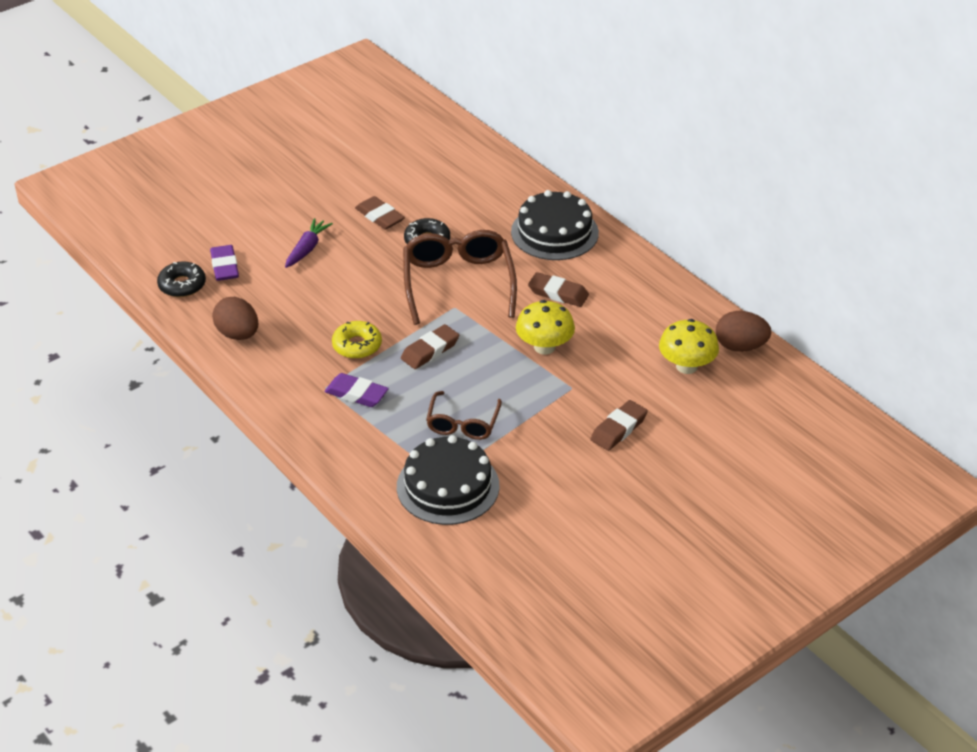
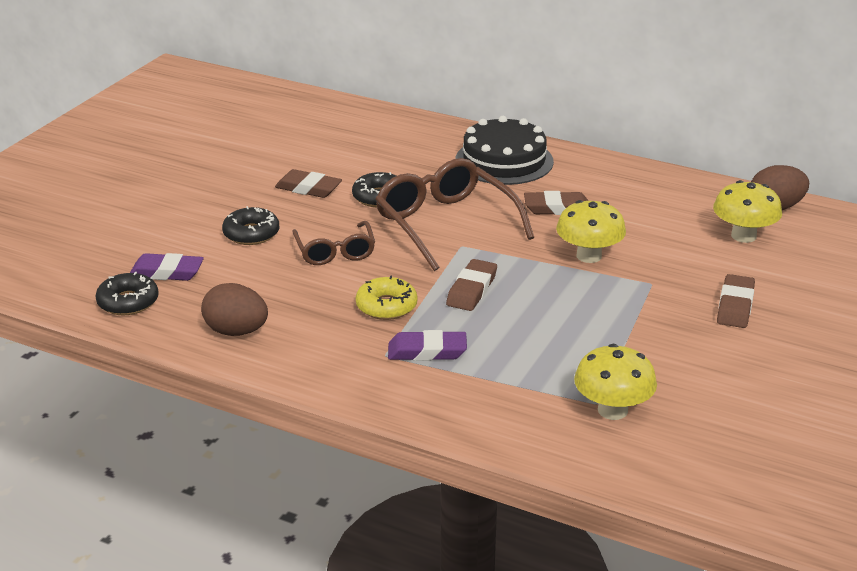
camera: 25 degrees left, 10 degrees down
purple eraser [210,245,239,281] -> purple eraser turned 45 degrees counterclockwise [130,253,204,281]
purple carrot [285,218,333,268] -> black donut [222,206,279,245]
black cake [397,435,499,525] -> yellow mushroom [574,344,657,420]
brown glasses [426,391,502,440] -> brown glasses moved to [292,221,375,265]

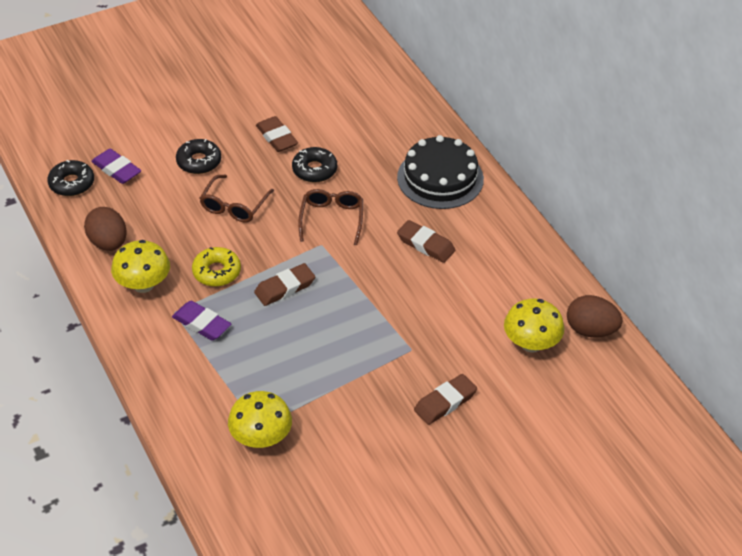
camera: 35 degrees right, 15 degrees up
brown glasses [375,158,534,271] -> brown glasses [298,189,363,245], size x0.58
yellow mushroom [556,200,626,263] -> yellow mushroom moved to [111,240,170,293]

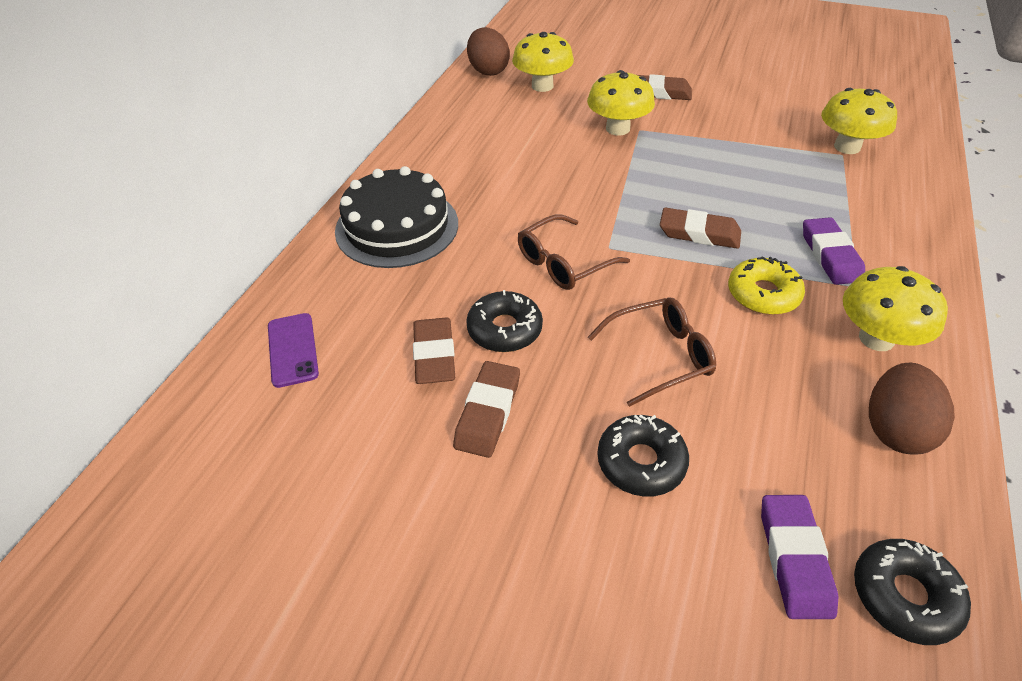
camera: 130 degrees left, 0 degrees up
brown eraser [397,220,455,263] -> brown eraser moved to [413,317,455,384]
none -> purple phone [268,313,319,388]
none -> yellow mushroom [587,70,655,135]

